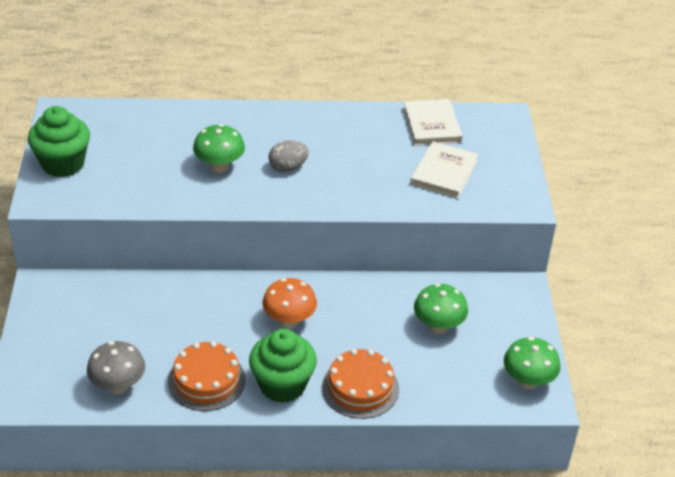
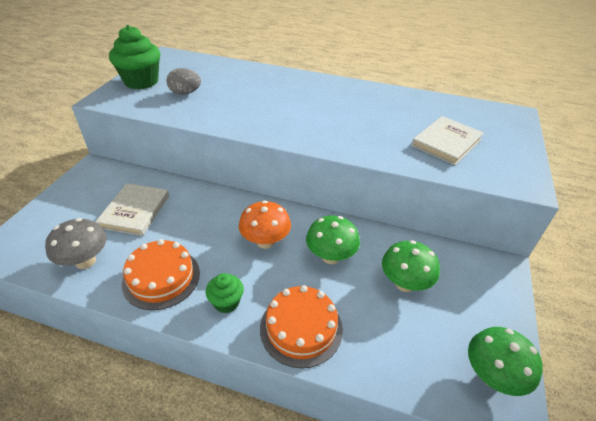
camera: 20 degrees right, 0 degrees up
green mushroom [193,124,245,173] -> green mushroom moved to [306,215,360,264]
green cupcake [249,329,317,403] -> green cupcake [206,273,244,313], size x0.54
grey egg [269,140,309,172] -> grey egg moved to [166,68,201,95]
white book [403,99,462,146] -> white book moved to [95,183,169,236]

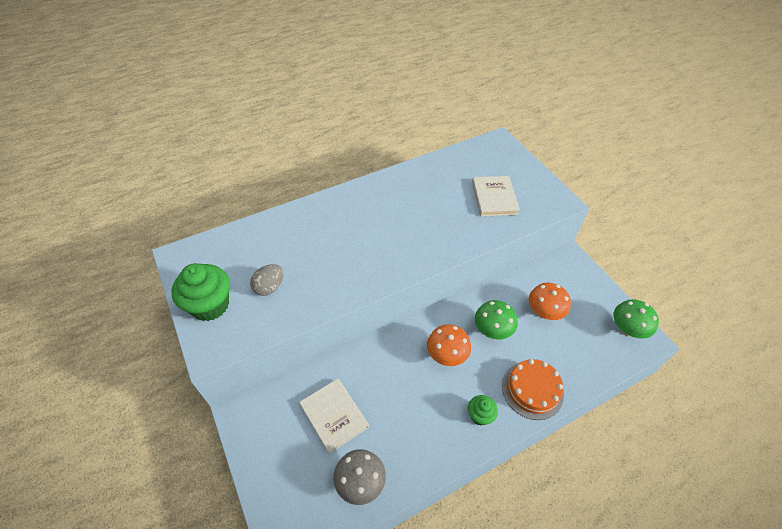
camera: 45 degrees left, 10 degrees up
orange cake [122,239,200,310] -> none
green mushroom [382,240,440,292] -> orange mushroom [529,283,571,320]

